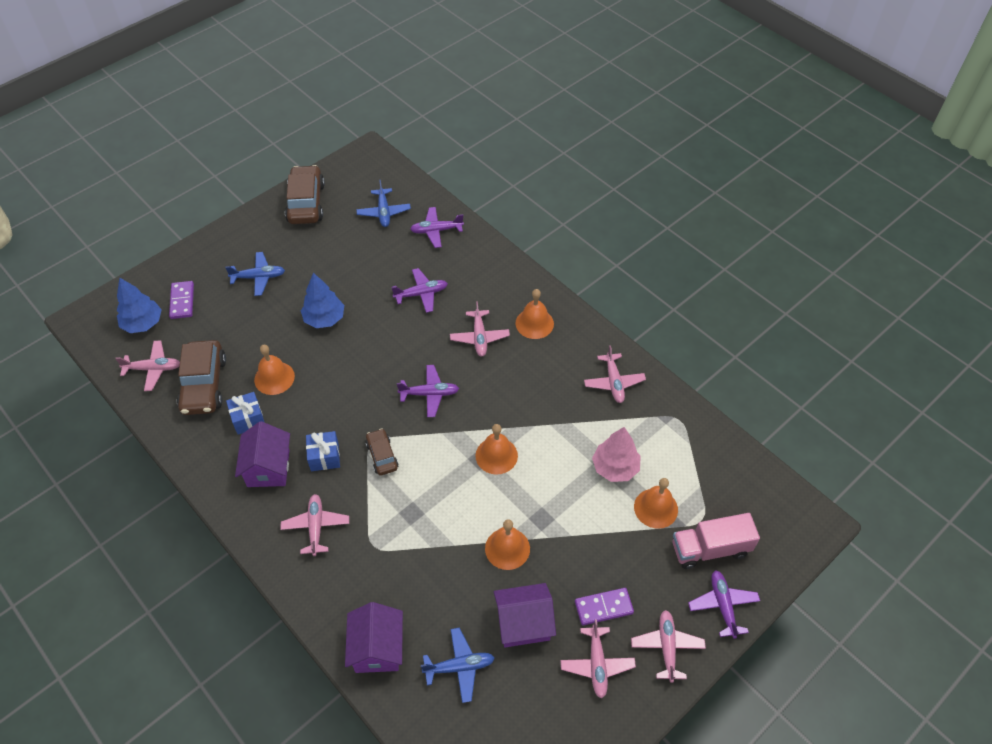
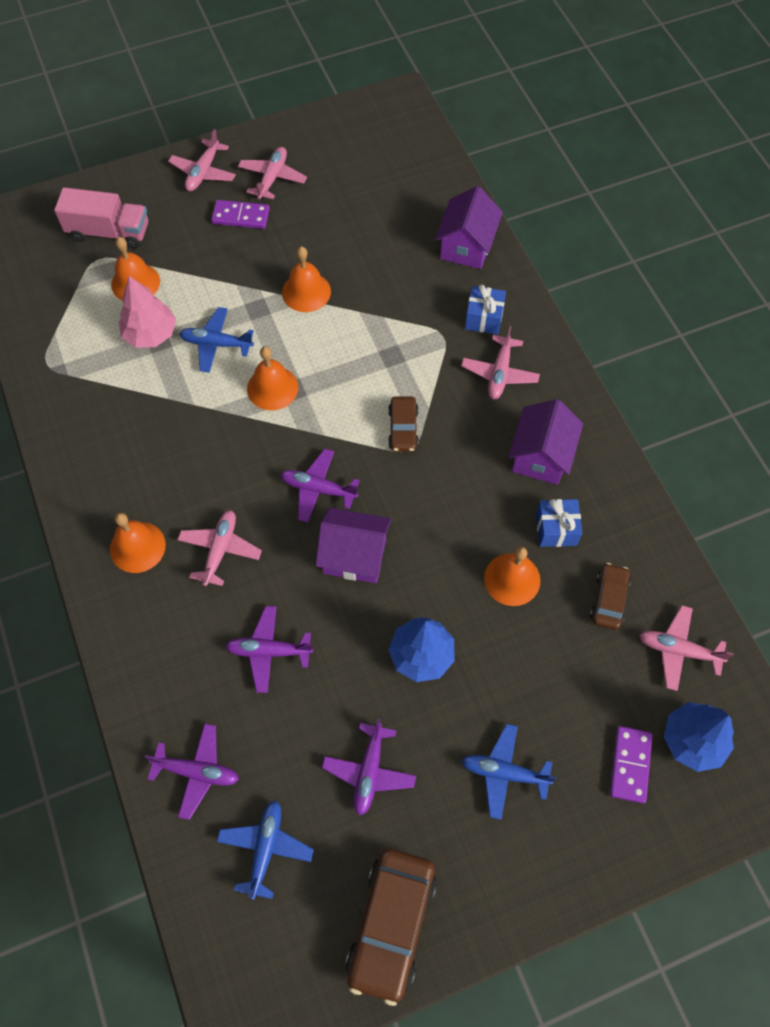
camera: 160 degrees left, 10 degrees up
brown car [177,340,226,415] -> brown car [590,563,631,630], size x0.56
blue gift [306,431,340,471] -> blue gift moved to [465,285,506,335]
blue plane [421,628,494,703] -> blue plane moved to [179,307,254,373]
purple house [494,583,556,647] -> purple house moved to [316,508,391,583]
pink plane [584,345,646,403] -> none
purple plane [688,570,760,639] -> purple plane moved to [322,718,416,816]

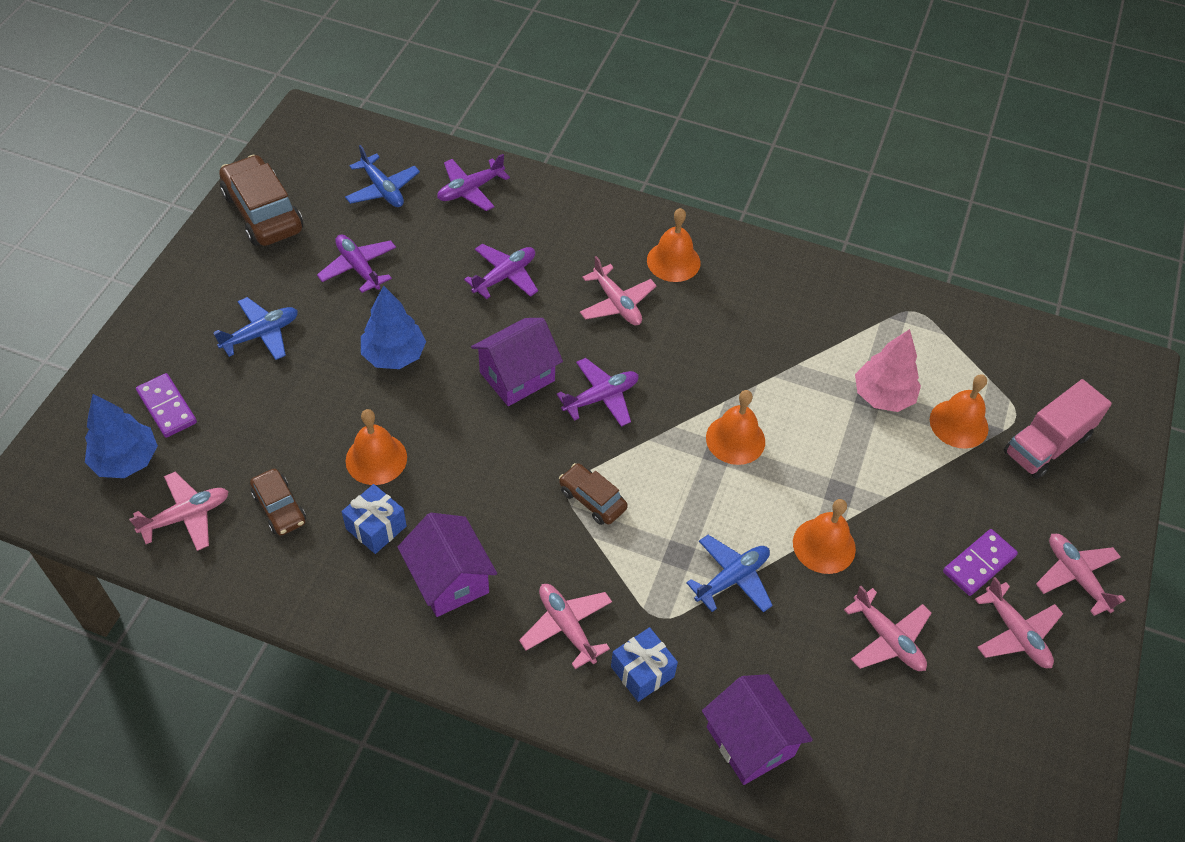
camera: 130 degrees right, 10 degrees down
blue plane [179,307,254,373] -> blue plane moved to [686,535,773,612]
none -> pink plane [844,586,931,671]

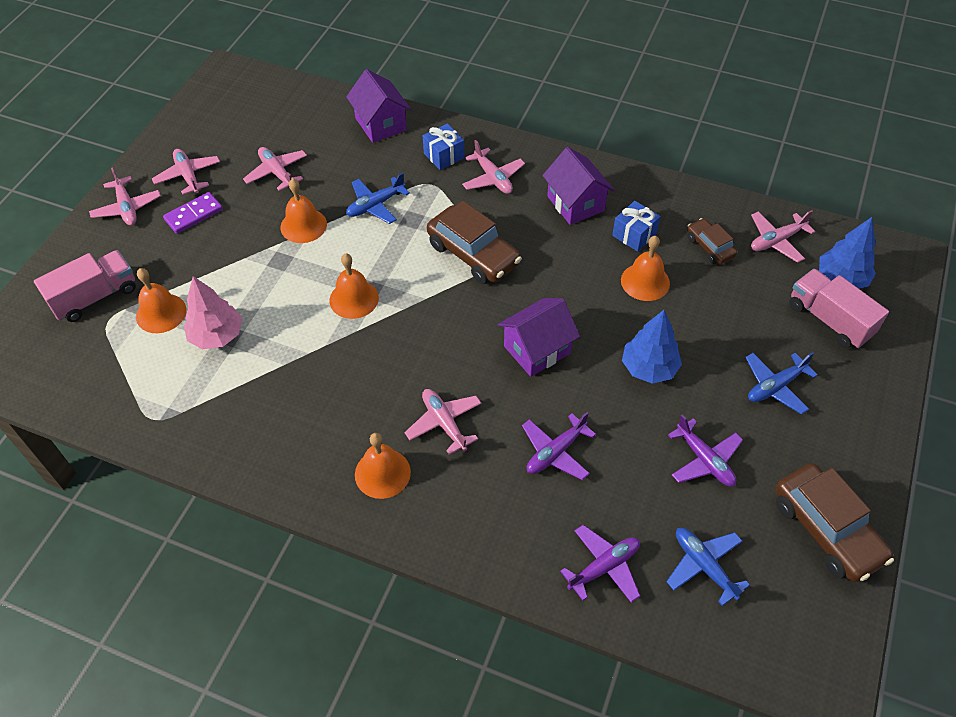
camera: 175 degrees left, 0 degrees up
purple domino [136,373,197,438] -> pink truck [789,269,889,348]
purple plane [556,358,639,427] -> none
brown car [559,463,628,525] -> brown car [427,201,522,284], size x1.80

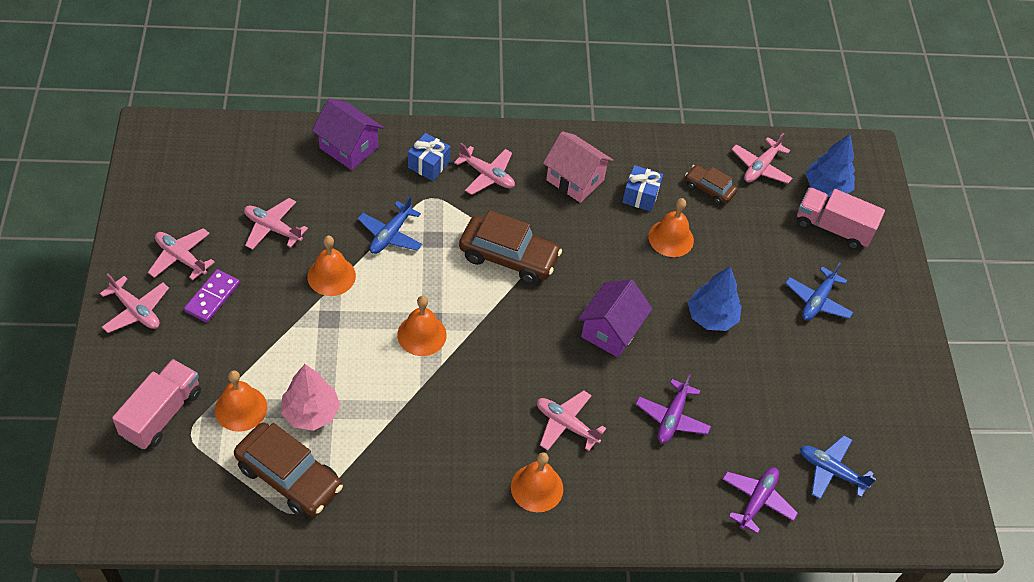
camera: 30 degrees left, 0 degrees up
purple house [542,147,614,225] -> pink house [543,131,614,203]
purple plane [668,414,743,487] -> none
brown car [775,463,894,582] -> brown car moved to [234,422,343,517]

